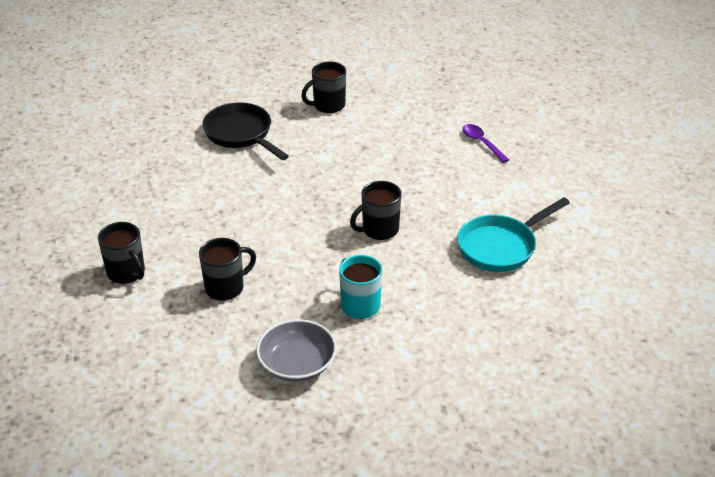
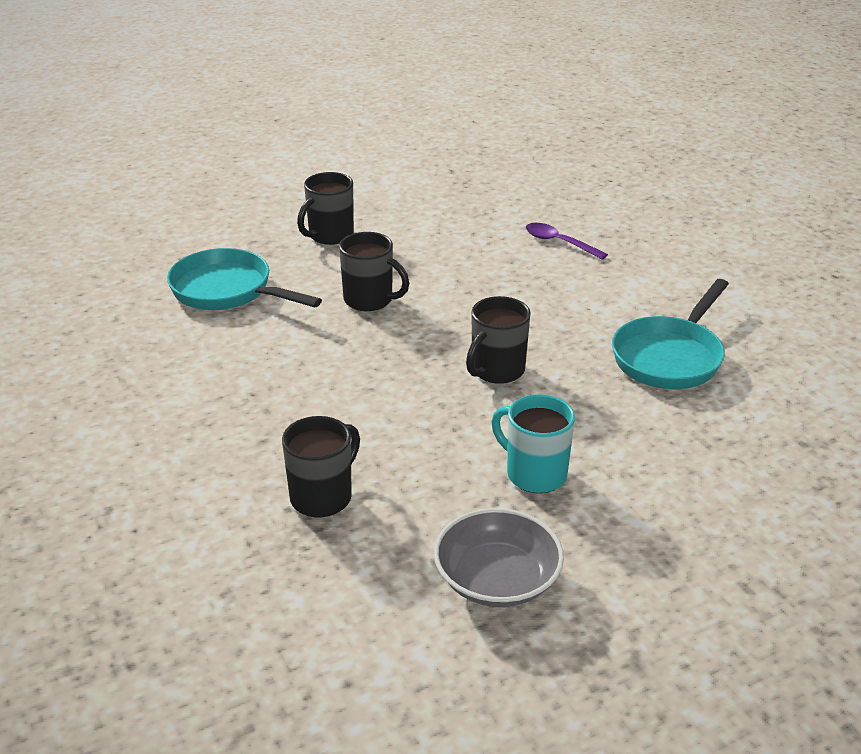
camera: 20 degrees left, 5 degrees down
black mug [98,222,145,284] -> black mug moved to [339,232,409,311]
black pan [202,103,289,160] -> turquoise pan [167,248,322,310]

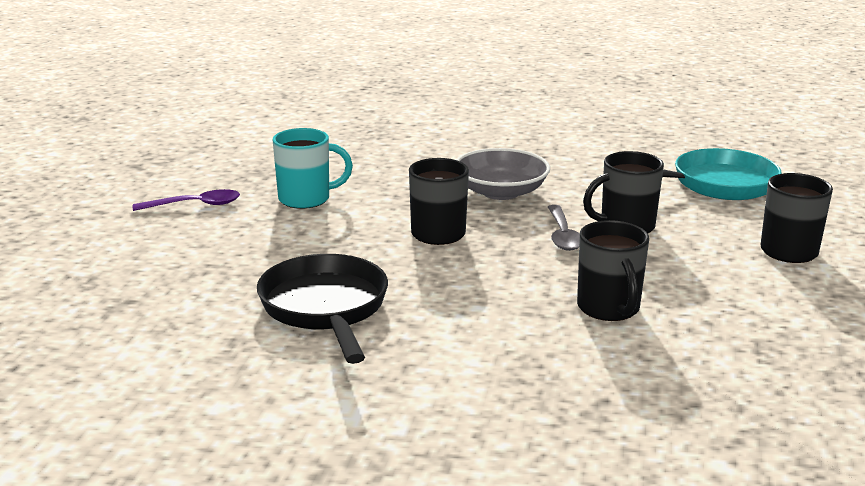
camera: 130 degrees right, 10 degrees down
black mug [282,416,360,517] -> black mug moved to [577,220,649,321]
grey bowl [434,508,564,607] -> grey bowl moved to [457,148,550,200]
purple spoon [526,223,608,260] -> purple spoon moved to [133,189,240,211]
turquoise pan [612,279,729,389] -> black pan [257,254,388,364]
none -> grey spoon [548,205,580,251]

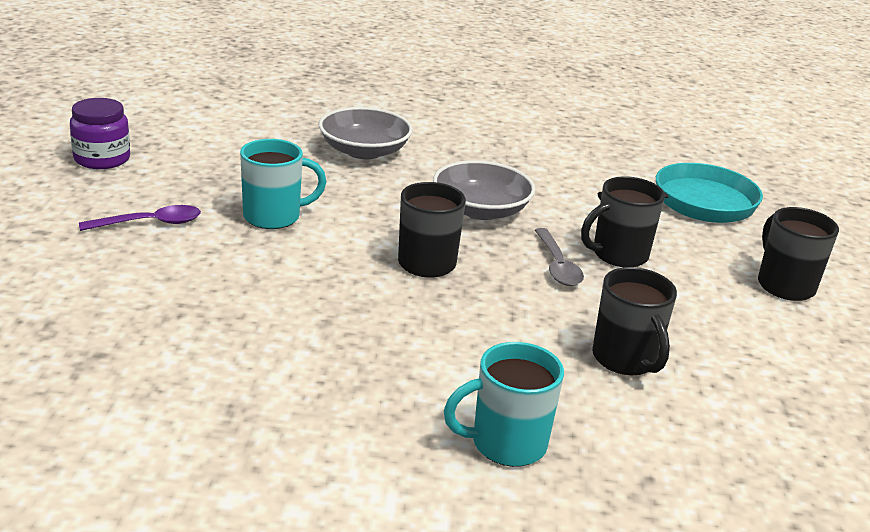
camera: 10 degrees left, 5 degrees up
black pan [257,254,388,364] -> none
none -> purple jar [70,98,130,169]
none -> grey bowl [319,107,413,159]
none -> turquoise mug [444,342,564,467]

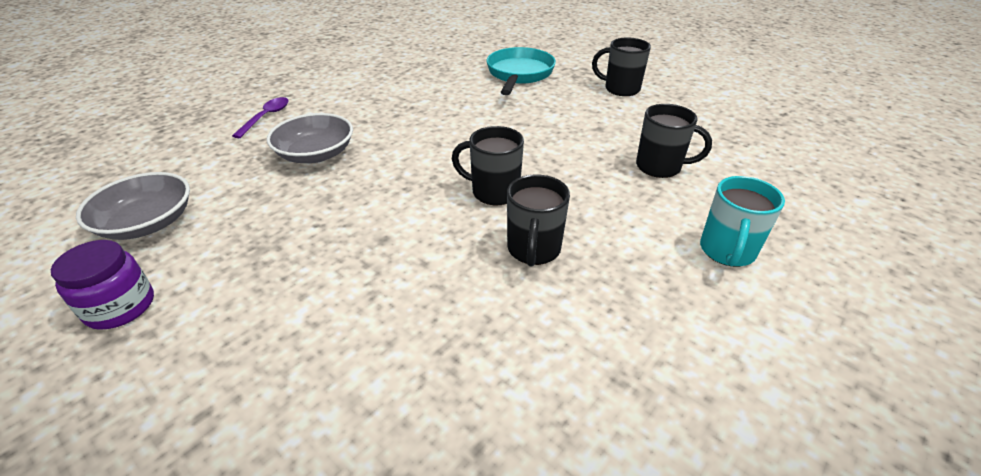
camera: 50 degrees left, 10 degrees up
purple spoon [79,205,201,231] -> purple spoon moved to [232,97,289,138]
turquoise mug [240,139,327,229] -> none
grey bowl [433,160,536,220] -> grey bowl moved to [76,172,190,240]
grey spoon [535,228,584,286] -> none
black mug [581,176,665,267] -> black mug moved to [507,174,570,266]

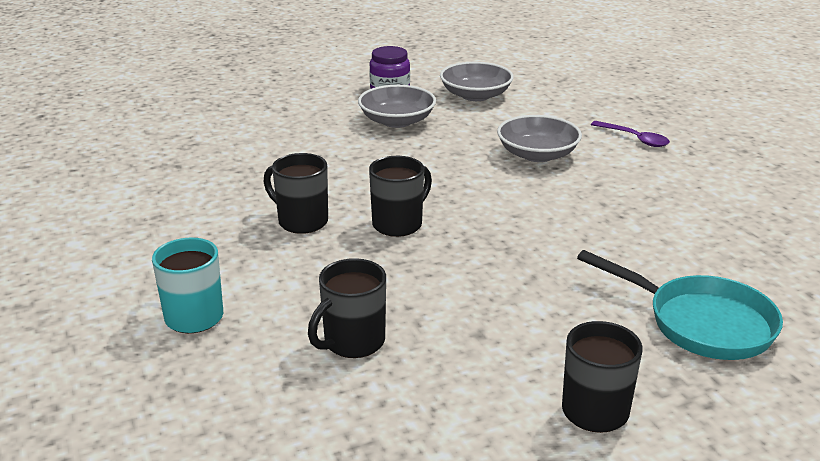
camera: 115 degrees right, 10 degrees down
none -> grey bowl [358,85,436,128]

